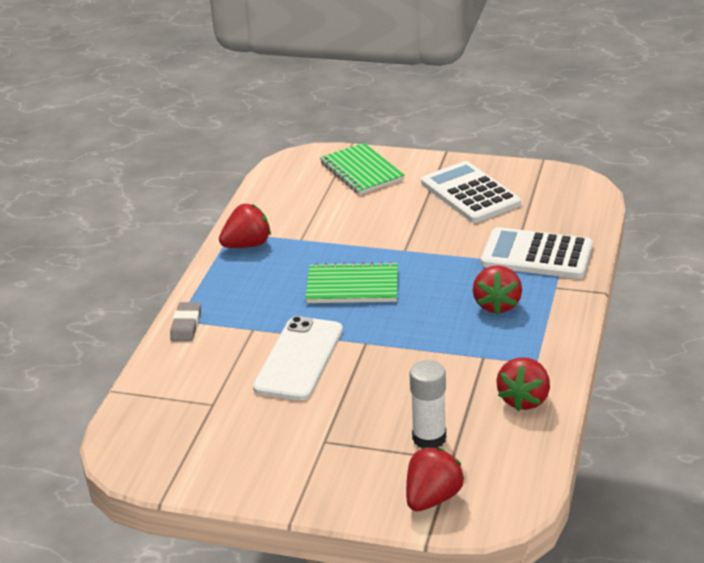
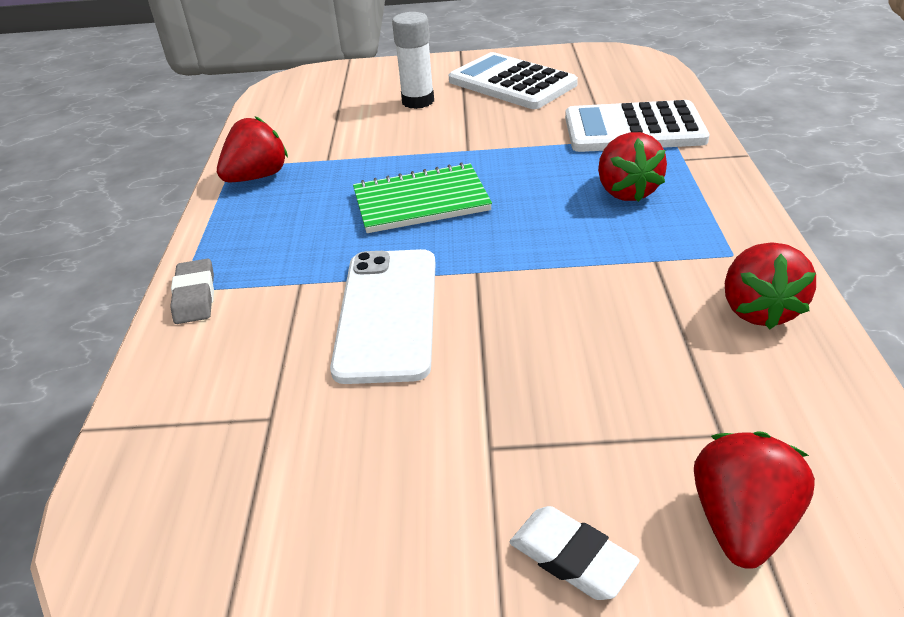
camera: 15 degrees left, 5 degrees up
green notebook [320,143,405,195] -> none
white glue stick [410,360,446,448] -> white glue stick moved to [392,12,434,109]
none -> white eraser [510,506,640,600]

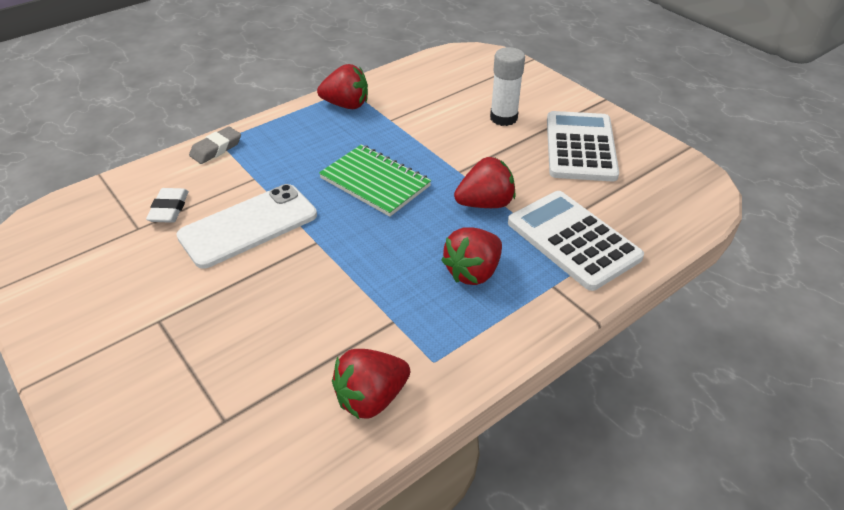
camera: 50 degrees right, 5 degrees up
white eraser [510,506,640,600] -> white eraser moved to [146,188,189,223]
red strawberry [694,432,815,569] -> red strawberry moved to [454,157,515,208]

